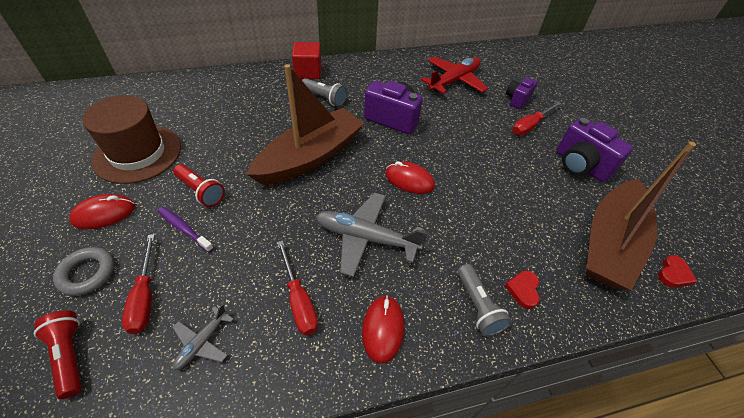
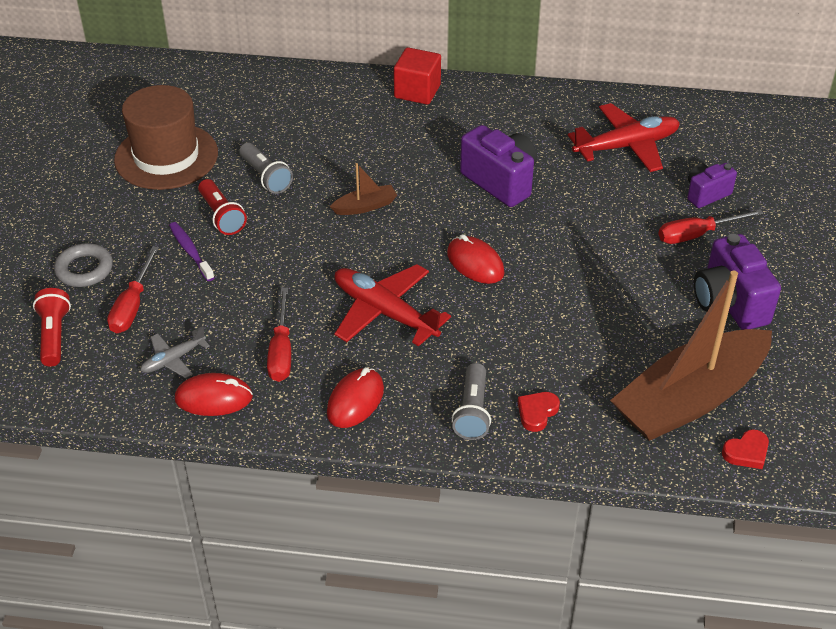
camera: 25 degrees right, 5 degrees down
red mouse [69,194,135,229] -> red mouse moved to [175,373,253,416]
brown boat [246,64,365,185] -> brown boat [330,163,397,215], size x0.41
grey flashlight [302,78,347,106] -> grey flashlight moved to [239,143,293,194]
grey plane [316,193,426,277] -> red plane [335,264,451,347]

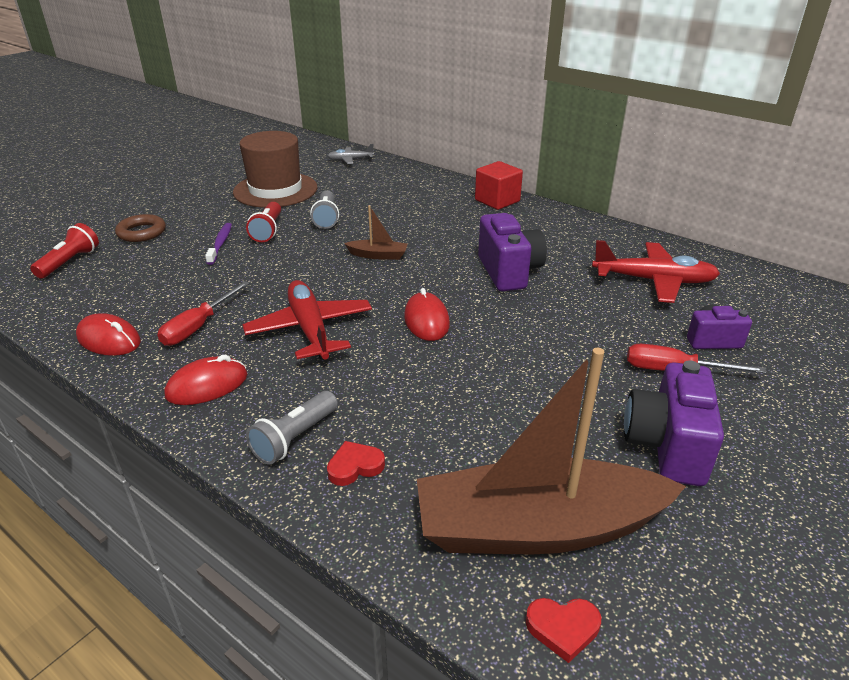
camera: 30 degrees right, 10 degrees down
grey ring [54,243,113,287] -> brown ring [115,214,166,242]
red screwdriver [107,246,159,333] -> none
grey plane [140,326,210,378] -> grey plane moved to [328,144,374,164]

